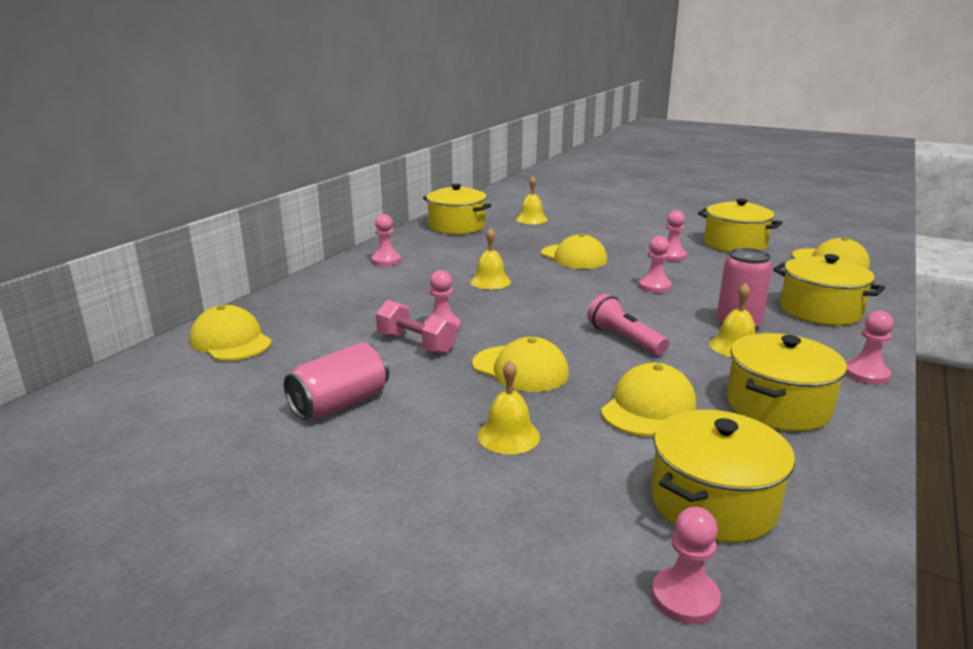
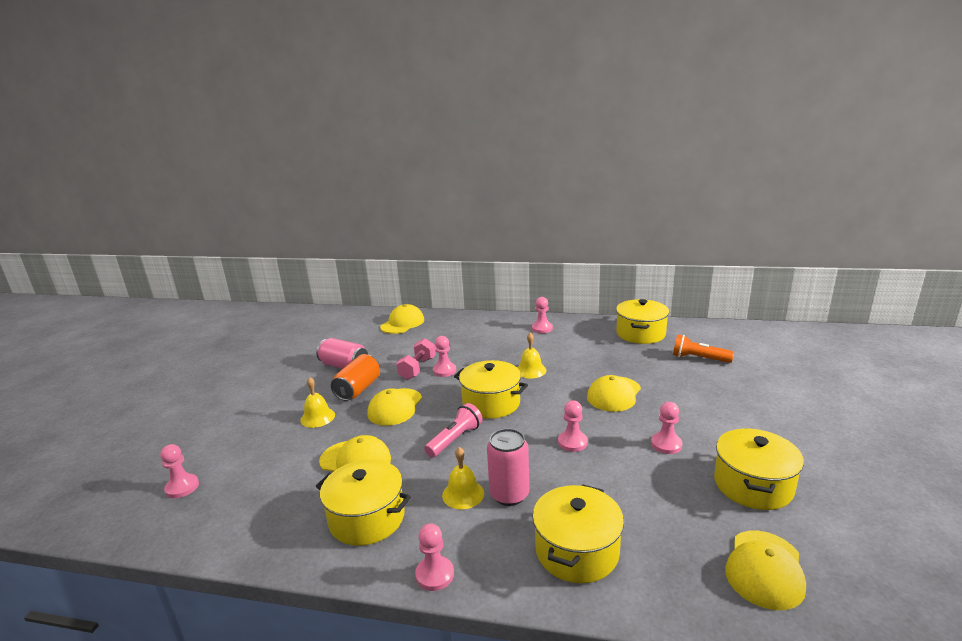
camera: 75 degrees right, 0 degrees up
yellow bell [516,176,548,224] -> orange flashlight [673,334,734,363]
yellow pot [651,410,795,543] -> yellow pot moved to [454,360,528,419]
none -> orange can [331,354,380,401]

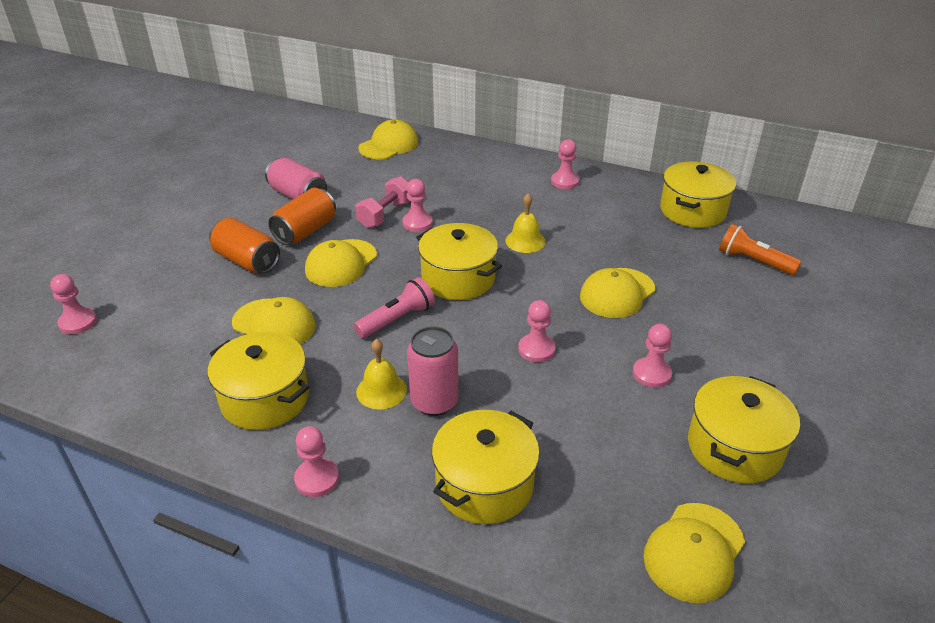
camera: 10 degrees right, 15 degrees up
yellow bell [300,377,335,428] -> orange can [209,218,280,273]

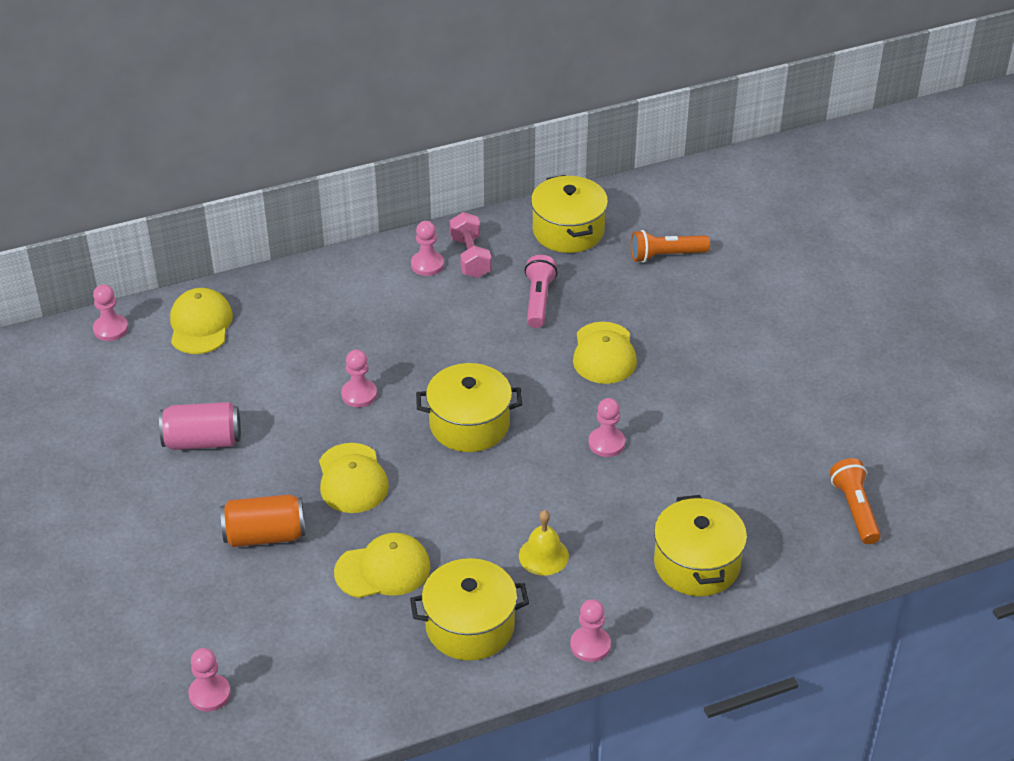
camera: 45 degrees left, 5 degrees up
orange can [268,188,336,245] -> none
pink flashlight [354,277,435,338] -> pink flashlight moved to [524,255,558,328]
pink dumbbell [356,176,410,228] -> pink dumbbell moved to [450,212,492,278]
pink can [407,326,459,416] -> none
yellow bell [505,193,546,253] -> none
pink pawn [633,324,672,388] -> pink pawn moved to [93,284,128,341]
yellow cap [643,503,745,603] -> orange flashlight [830,458,881,544]
yellow pot [688,376,800,484] -> none

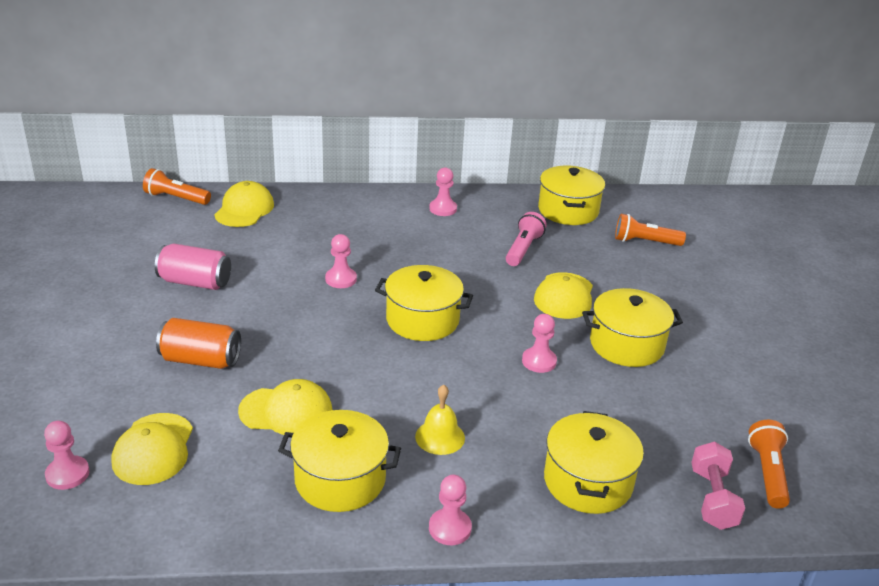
camera: 15 degrees right, 10 degrees down
pink pawn [93,284,128,341] -> orange flashlight [143,168,211,205]
yellow cap [319,443,389,513] -> yellow cap moved to [112,413,193,485]
pink dumbbell [450,212,492,278] -> pink dumbbell moved to [691,442,745,530]
none -> yellow pot [582,288,683,367]

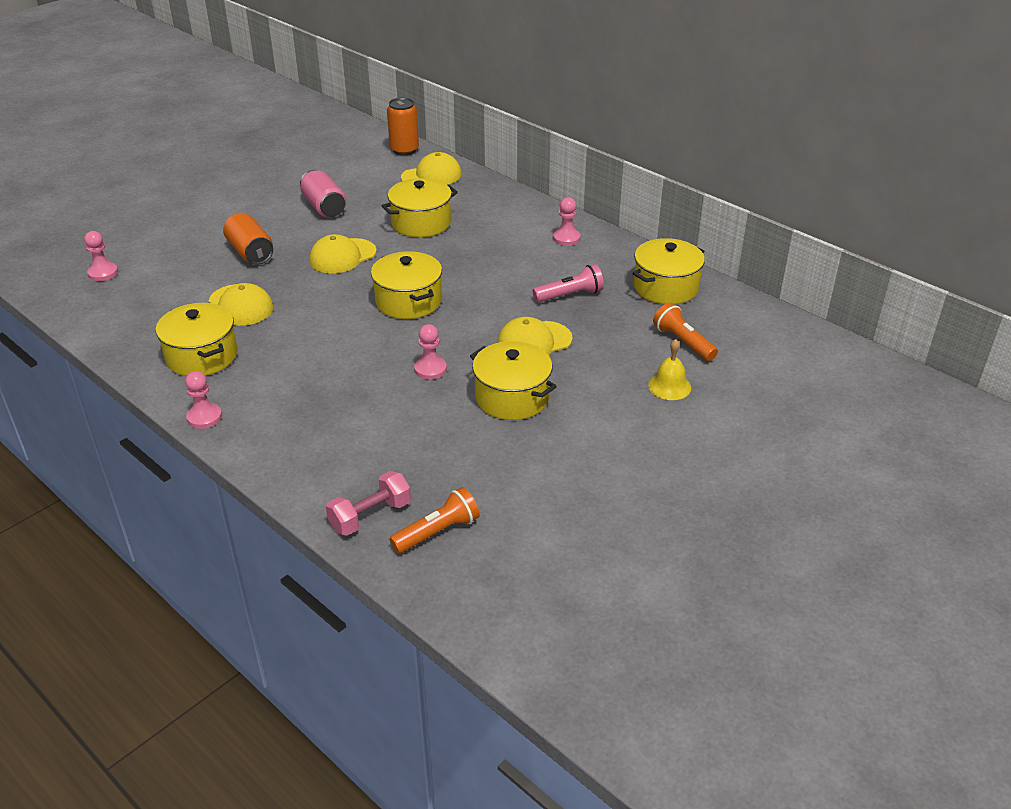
camera: 50 degrees right, 5 degrees up
yellow cap [112,413,193,485] -> yellow cap moved to [309,234,377,273]
orange flashlight [143,168,211,205] -> orange can [387,98,419,155]
pink pawn [325,234,357,288] -> none
yellow bell [415,385,465,455] -> yellow bell moved to [648,339,691,400]
yellow pot [544,411,644,514] -> yellow pot moved to [382,178,458,237]

